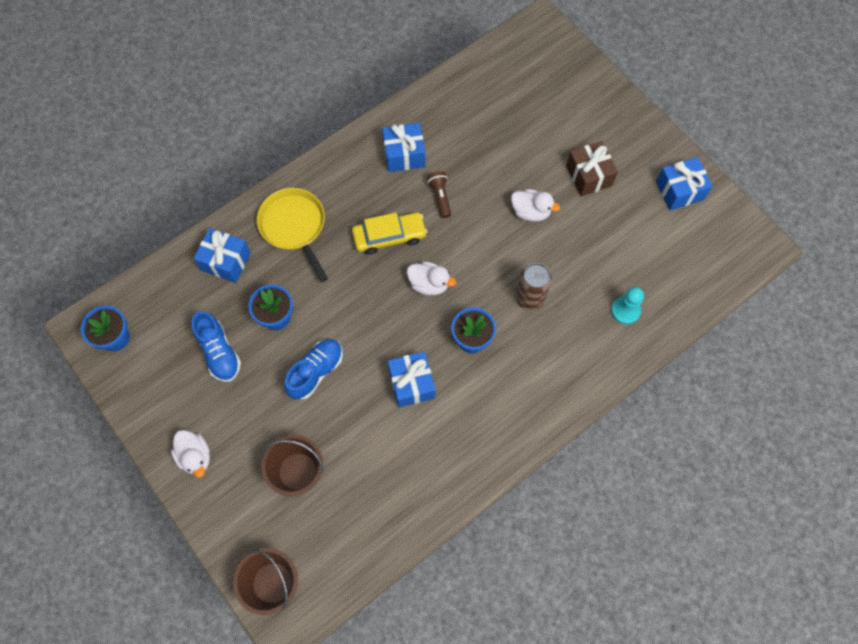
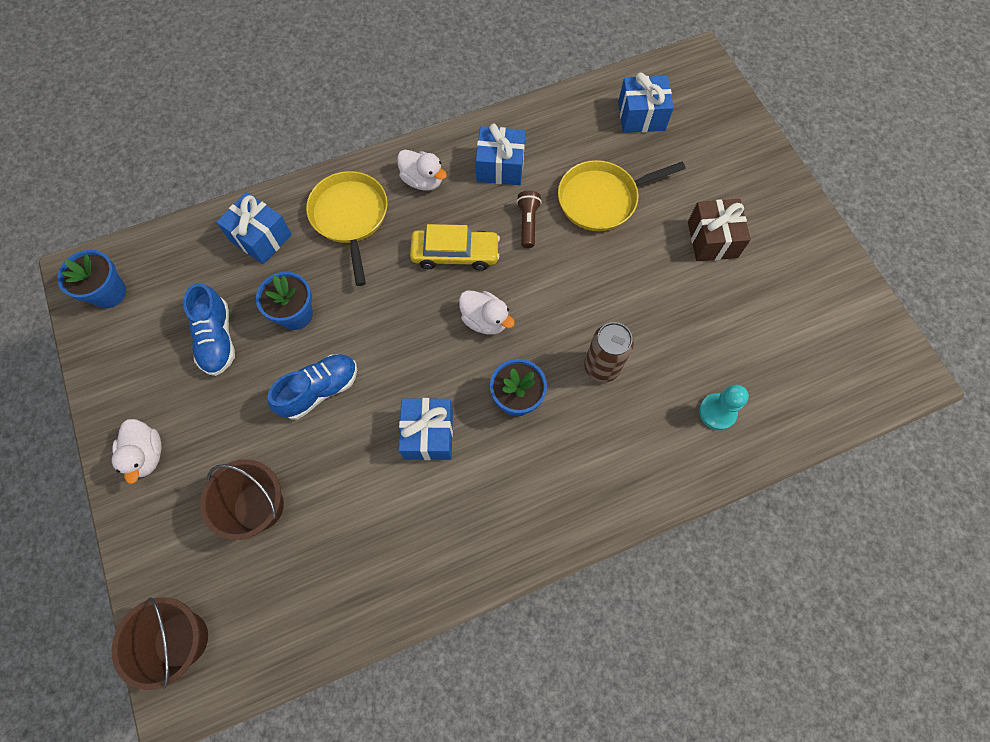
camera: 15 degrees right, 0 degrees up
white duck [511,189,560,221] -> white duck moved to [397,150,447,191]
blue gift [656,157,713,210] -> blue gift moved to [618,73,674,133]
none -> yellow pan [558,160,686,231]

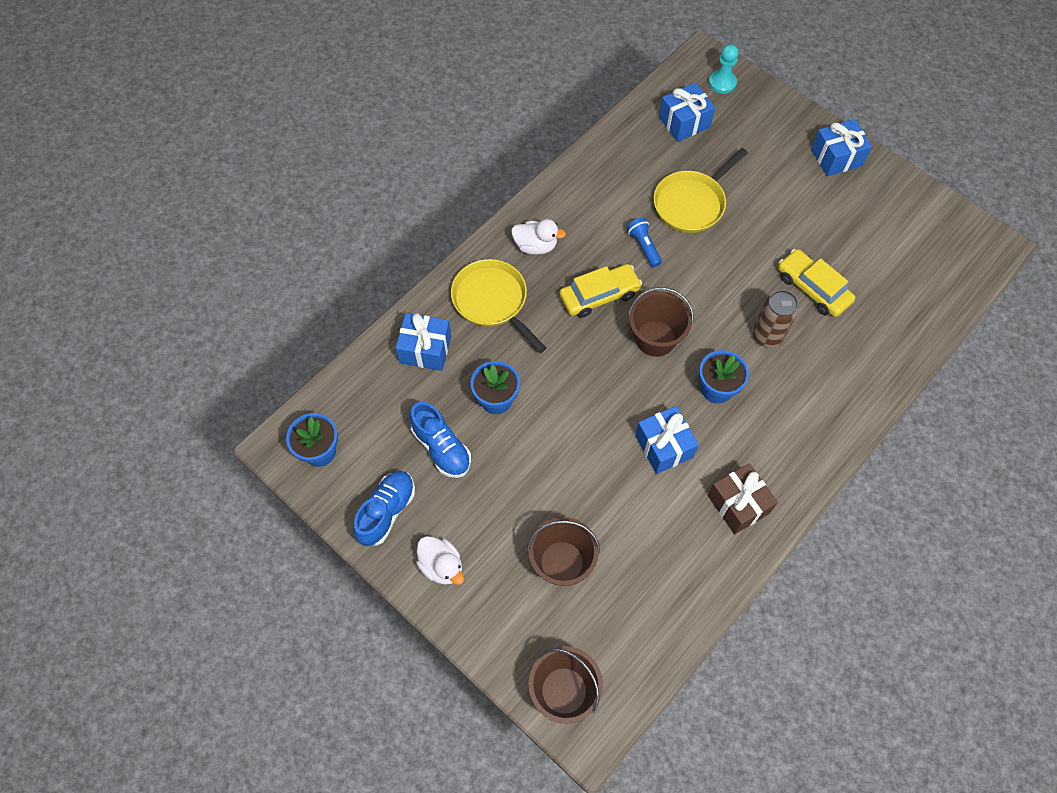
camera: 25 degrees left, 5 degrees down
blue shoe [268,354,357,419] -> blue shoe moved to [353,471,415,546]
white duck [459,291,515,335] -> brown bucket [628,287,694,357]
blue gift [476,124,526,185] -> blue gift moved to [811,119,872,177]
brown flashlight [517,190,542,248] -> blue flashlight [627,218,662,267]
brown gift [688,199,751,261] -> brown gift moved to [708,463,778,534]
turquoise pawn [699,385,749,430] -> turquoise pawn moved to [709,44,739,94]
none -> yellow car [778,249,855,317]

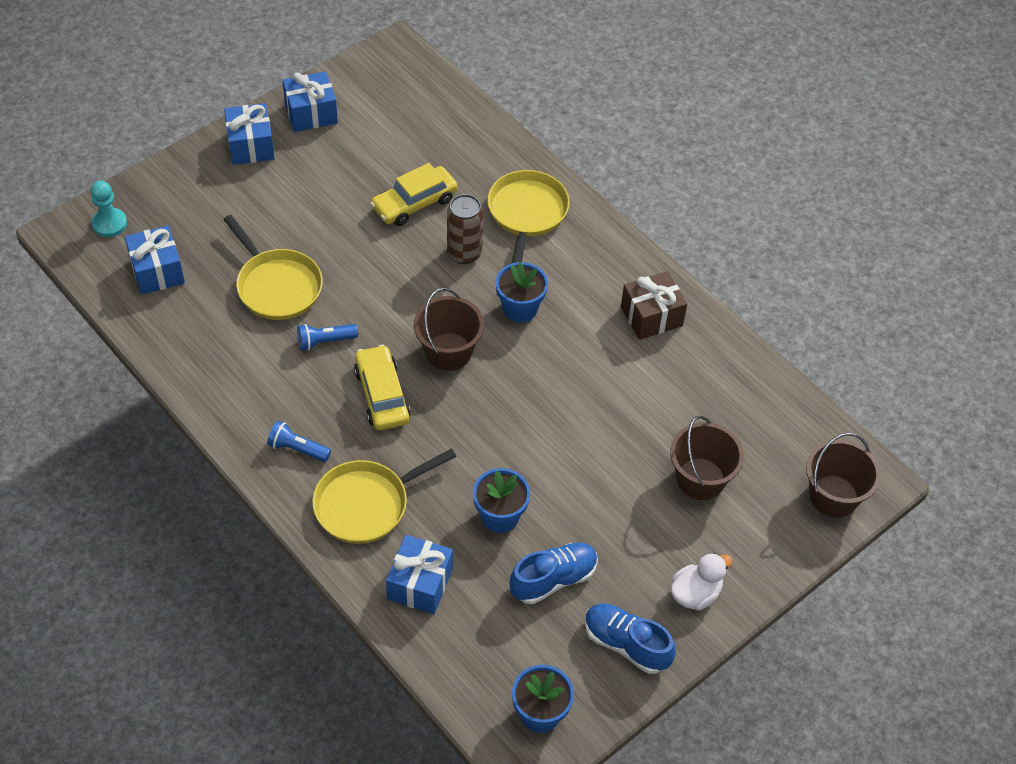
camera: 85 degrees left, 10 degrees down
white duck [511,219,566,255] -> blue flashlight [267,421,331,462]
blue gift [635,406,699,474] -> blue gift moved to [282,71,338,132]
none -> yellow pan [487,170,570,263]

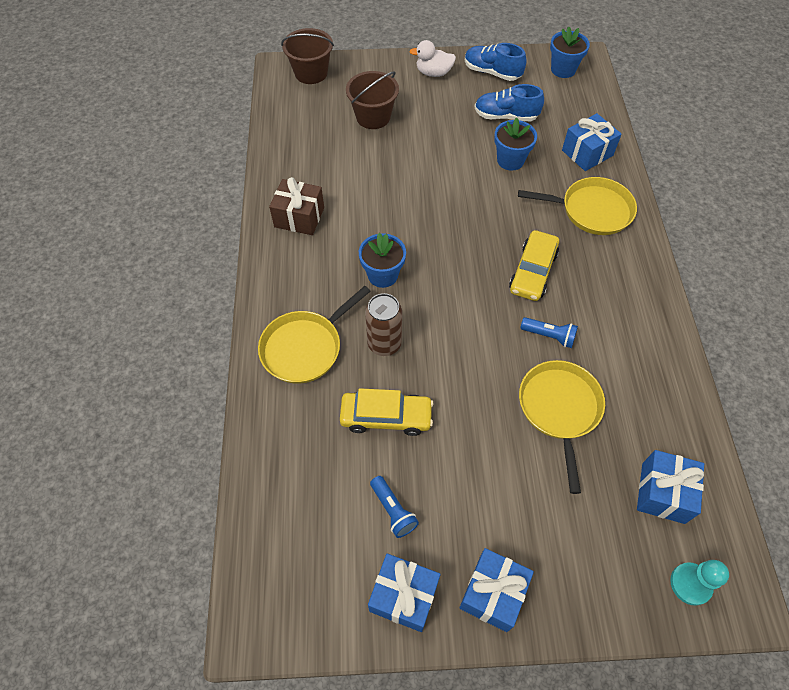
camera: 140 degrees left, 5 degrees up
blue flashlight [267,421,331,462] -> blue flashlight moved to [370,476,419,538]
brown bucket [414,288,484,371] -> none
blue shoe [585,604,676,674] -> blue shoe turned 135 degrees clockwise [465,43,526,81]

